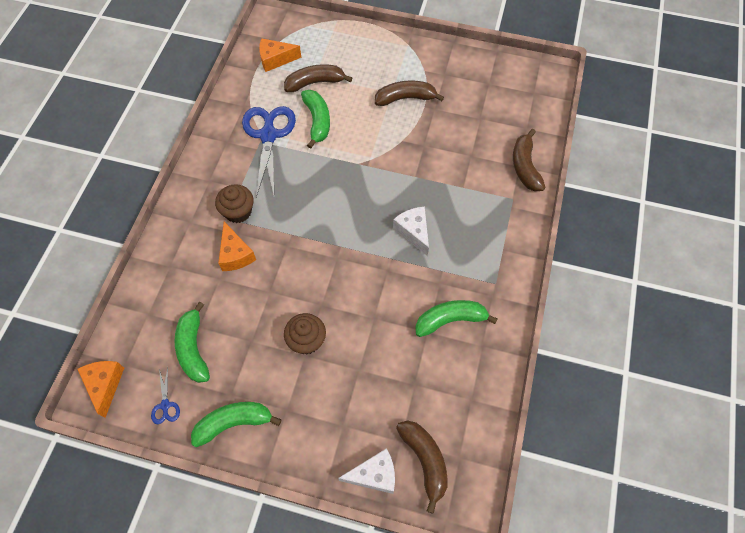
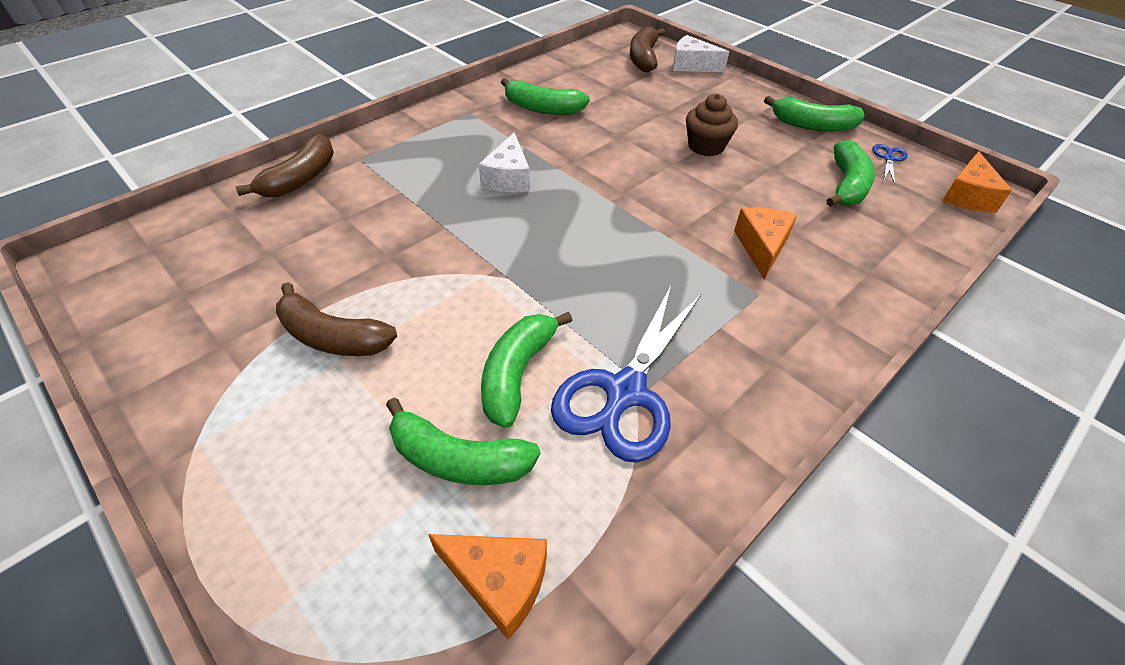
camera: 150 degrees left, 15 degrees down
brown cupcake [215,184,254,223] -> none
brown banana [284,64,352,92] -> green banana [386,398,540,485]

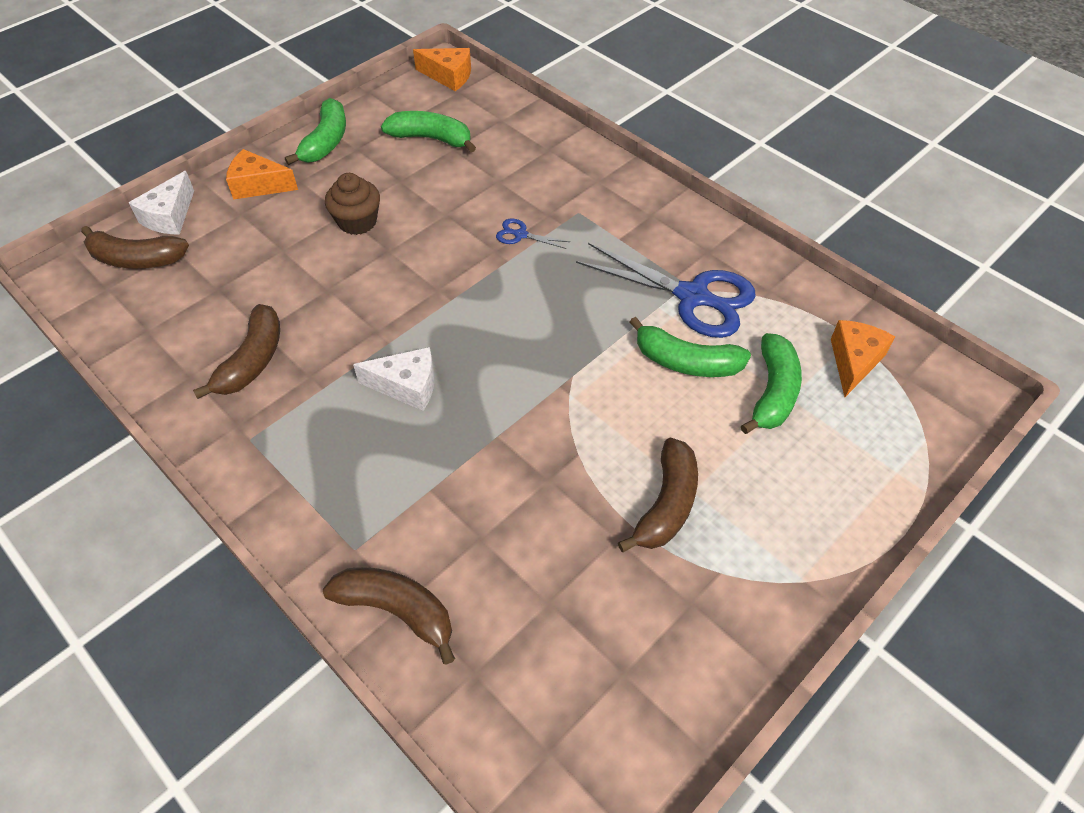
camera: 90 degrees left, 5 degrees up
green banana [501,78,590,115] -> brown banana [193,304,280,399]
orange cheese [734,207,797,279] -> orange cheese moved to [226,149,298,200]
blue scissors [872,144,908,185] -> blue scissors moved to [496,219,570,249]

